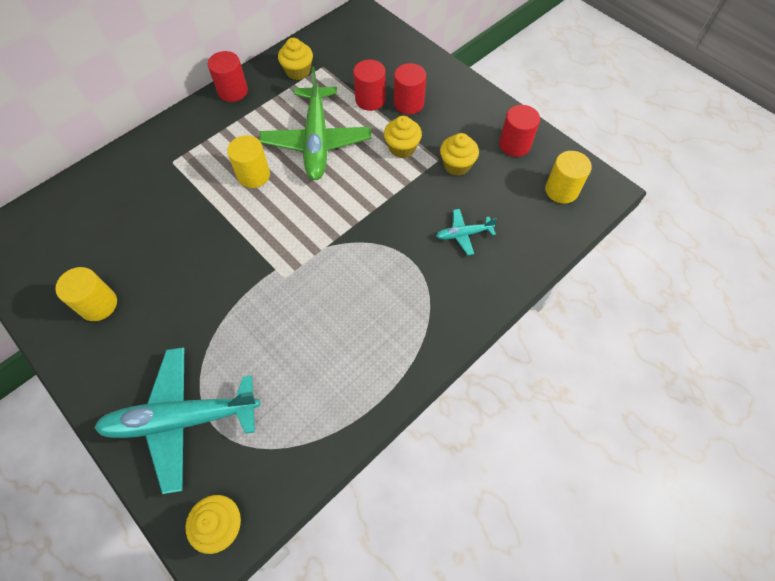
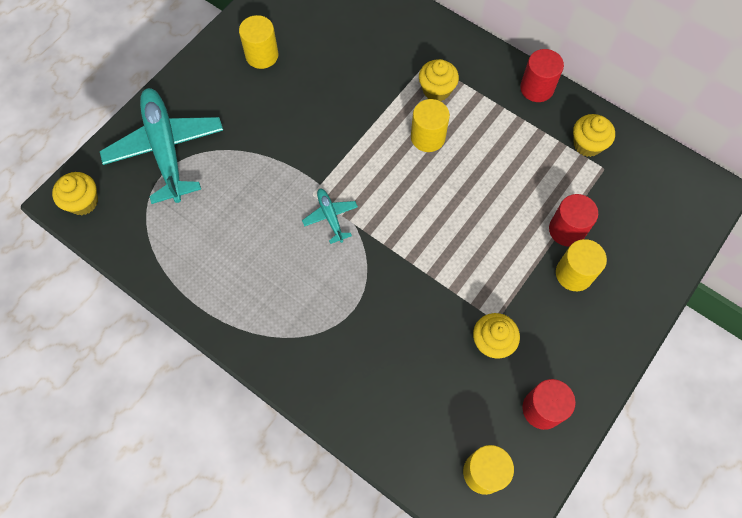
camera: 80 degrees right, 5 degrees up
green plane [259,67,371,180] -> none
yellow cupcake [384,116,422,158] -> yellow cupcake moved to [419,59,459,101]
red cylinder [394,63,426,114] -> yellow cylinder [556,239,607,291]
turquoise plane [436,209,497,255] -> turquoise plane moved to [302,188,358,244]

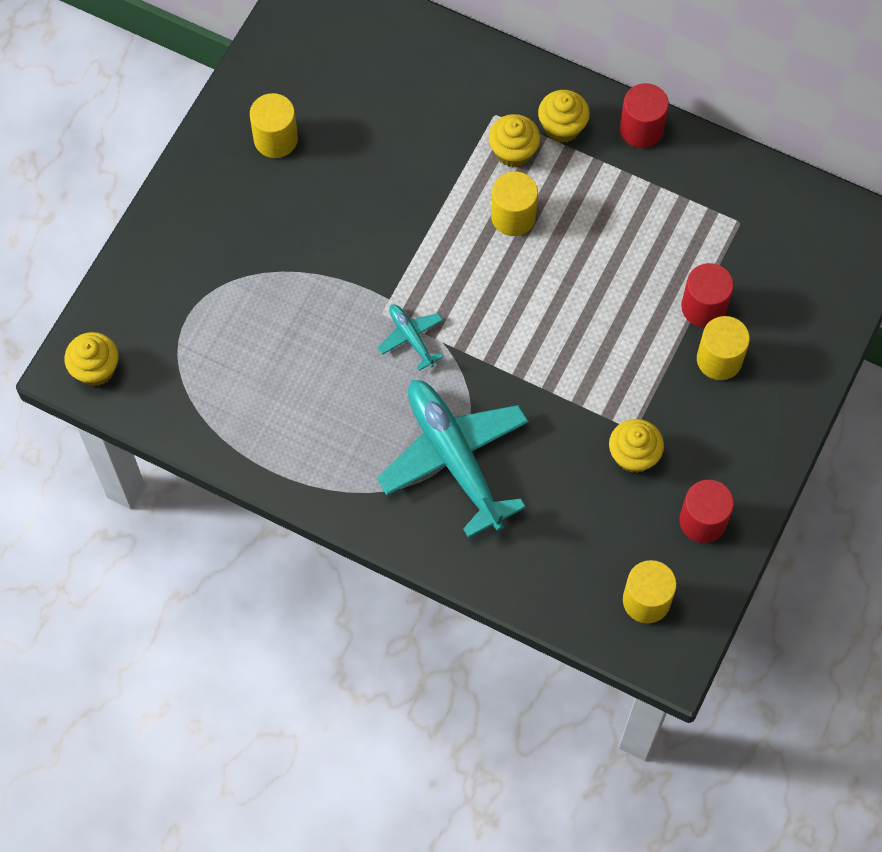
camera: 10 degrees left, 0 degrees up
turquoise plane [100,88,223,204] -> turquoise plane moved to [377,380,529,538]
yellow cupcake [573,114,615,157] -> yellow cupcake moved to [538,90,590,143]

